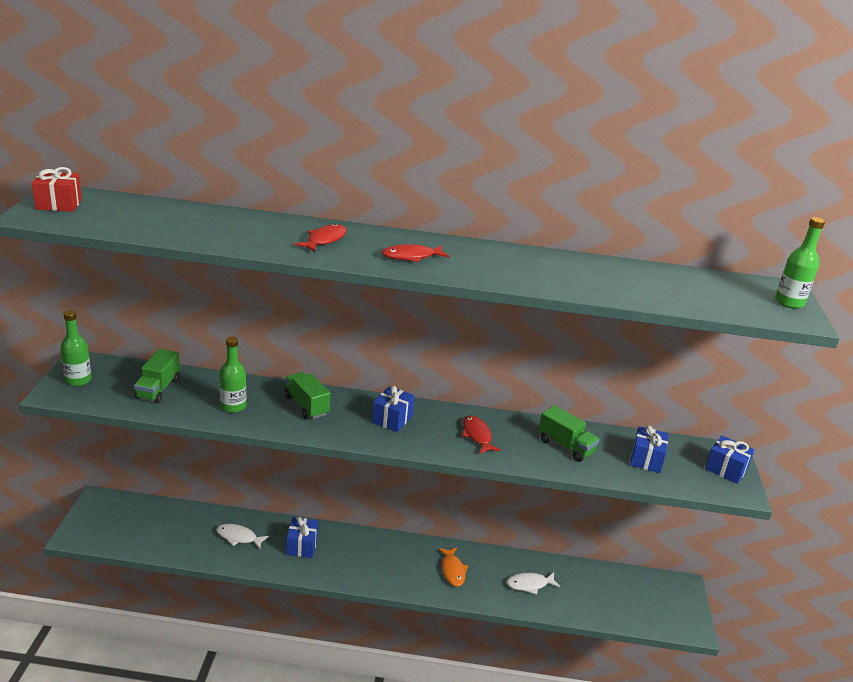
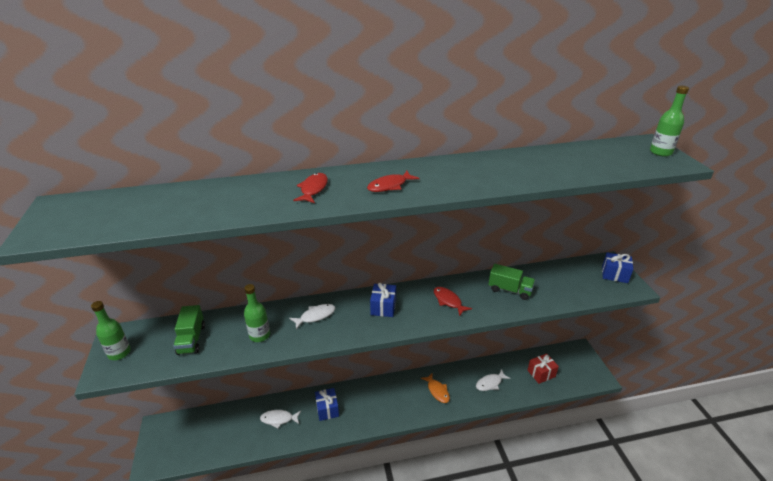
camera: 15 degrees left, 5 degrees up
red gift [32,167,82,212] -> red gift moved to [527,353,559,384]
green truck [284,372,331,419] -> white fish [289,304,335,329]
blue gift [630,426,668,473] -> none

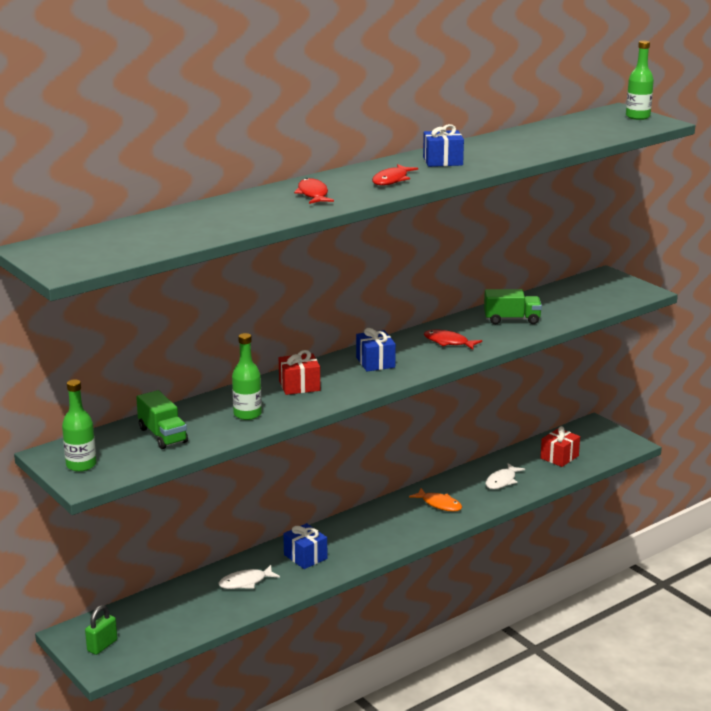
camera: 25 degrees left, 10 degrees down
white fish [289,304,335,329] -> red gift [279,350,320,395]
blue gift [602,252,633,283] -> blue gift moved to [423,124,464,167]
none -> green padlock [85,605,117,655]

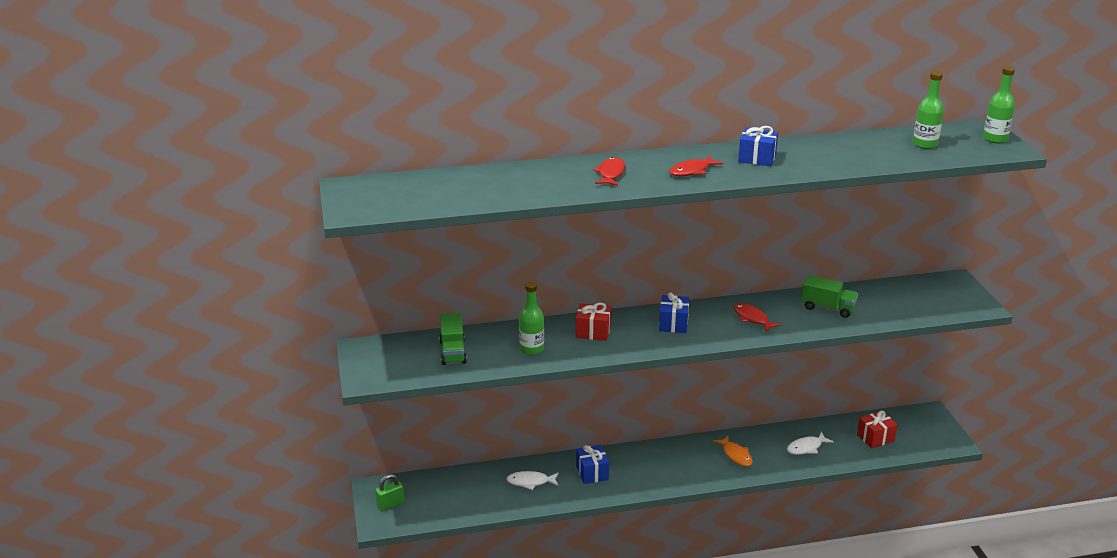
camera: 25 degrees right, 5 degrees up
green bottle [62,379,96,472] -> green bottle moved to [913,71,944,149]

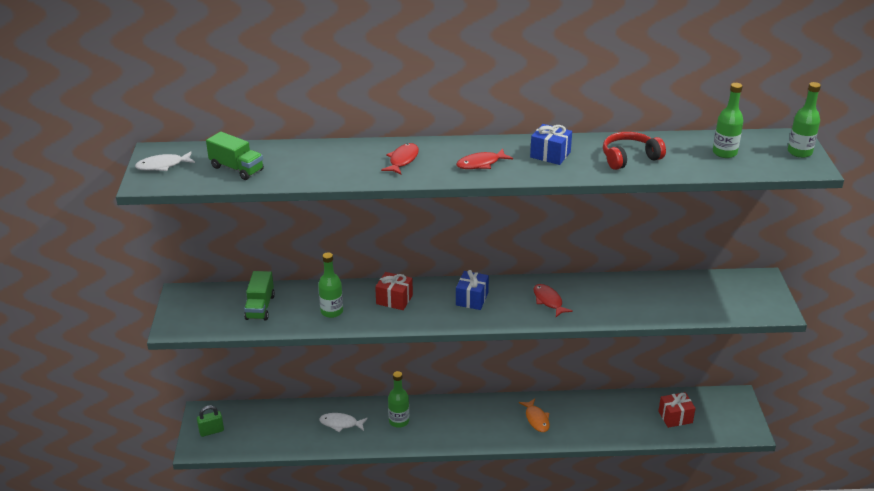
camera: 10 degrees right, 5 degrees up
blue gift [576,445,609,484] -> green bottle [388,371,409,428]
white fish [787,432,834,455] -> white fish moved to [135,151,195,171]
green truck [801,275,858,318] -> green truck moved to [206,132,264,180]
none -> red headphones [603,132,666,170]

